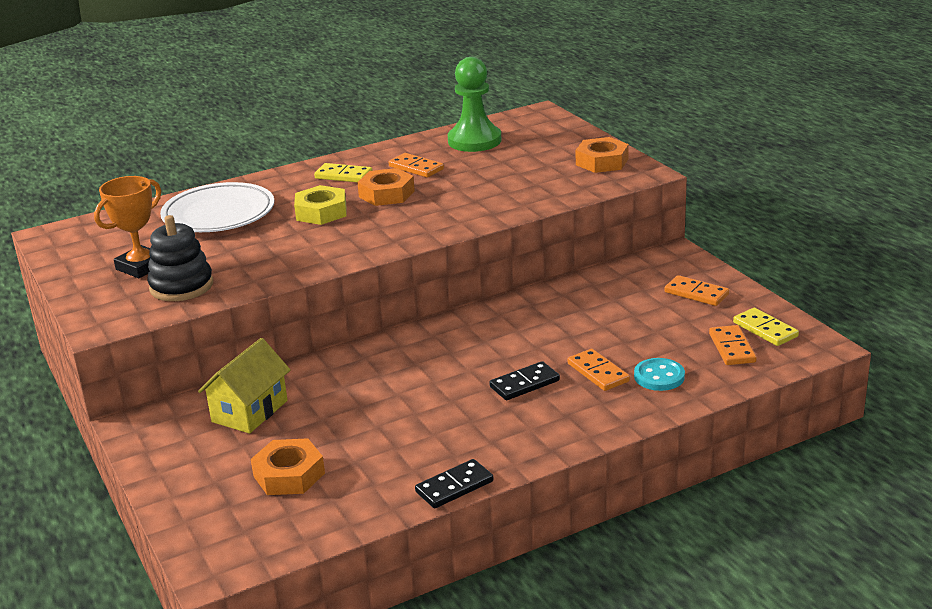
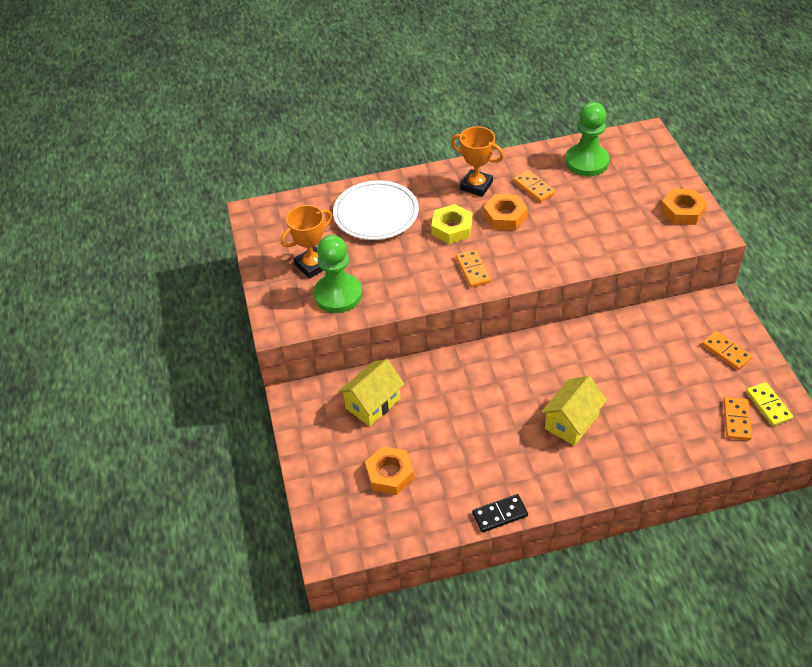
camera: 15 degrees right, 20 degrees up
black stacking toy [147,215,213,301] -> green pawn [314,235,362,313]
yellow domino [314,163,373,182] -> orange trophy [451,126,504,197]
black domino [489,361,560,400] -> yellow house [541,376,607,446]
orange domino [568,349,630,391] -> orange domino moved to [456,249,491,287]
turquoise button [634,358,685,391] -> none

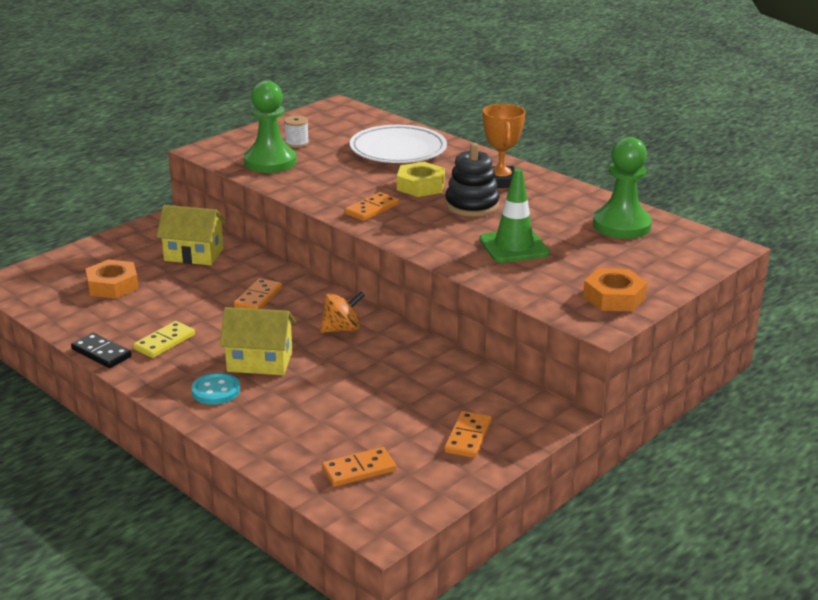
camera: 55 degrees right, 20 degrees down
orange trophy [281,205,332,279] -> white spool [284,115,309,148]
orange nut [483,194,528,230] -> black stacking toy [445,143,500,217]
orange domino [513,170,556,202] -> orange domino moved to [234,278,282,309]
yellow domino [746,382,793,426] -> yellow domino moved to [133,321,195,358]
none -> turquoise button [191,373,240,405]
none -> orange spinning top [320,292,365,333]
none -> green traffic cone [479,169,550,263]

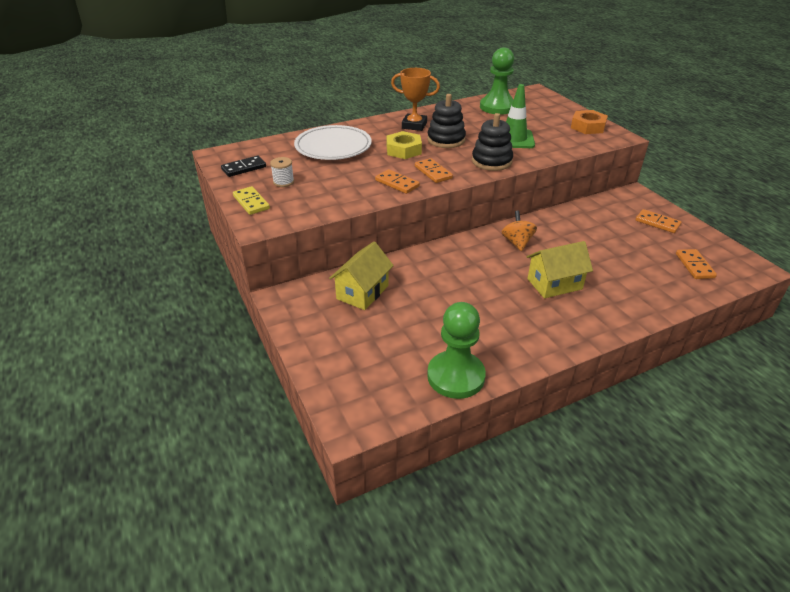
camera: 70 degrees left, 10 degrees up
black domino [71,333,132,368] -> black domino moved to [221,156,266,177]
orange nut [86,259,139,299] -> none
yellow domino [133,321,195,358] -> yellow domino moved to [233,186,270,215]
turquoise button [191,373,240,405] -> none
yellow house [220,307,295,375] -> yellow house turned 45 degrees clockwise [527,241,593,298]
orange domino [234,278,282,309] -> orange domino moved to [375,169,420,194]
green pawn [244,81,297,173] -> green pawn moved to [427,302,486,399]
none -> black stacking toy [472,113,513,171]

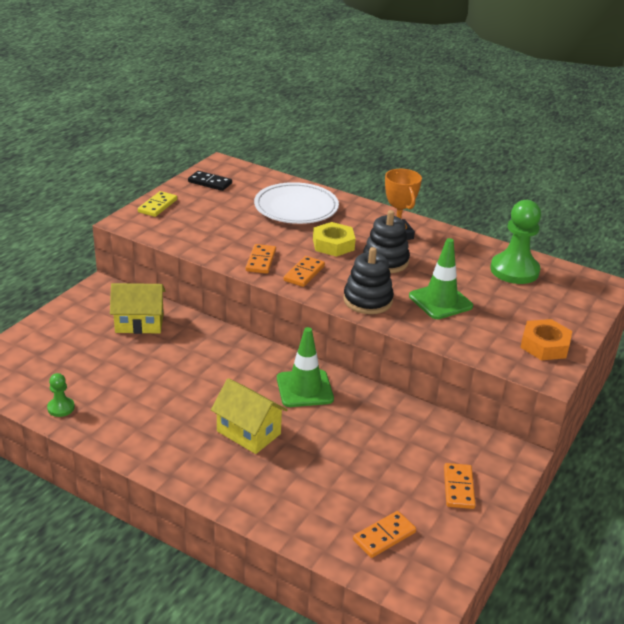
camera: 55 degrees right, 5 degrees down
white spool [270,157,294,187] -> none
green pawn [427,302,486,399] -> green pawn [47,373,75,417], size x0.48
orange spinning top [502,211,537,251] -> green traffic cone [277,327,334,407]

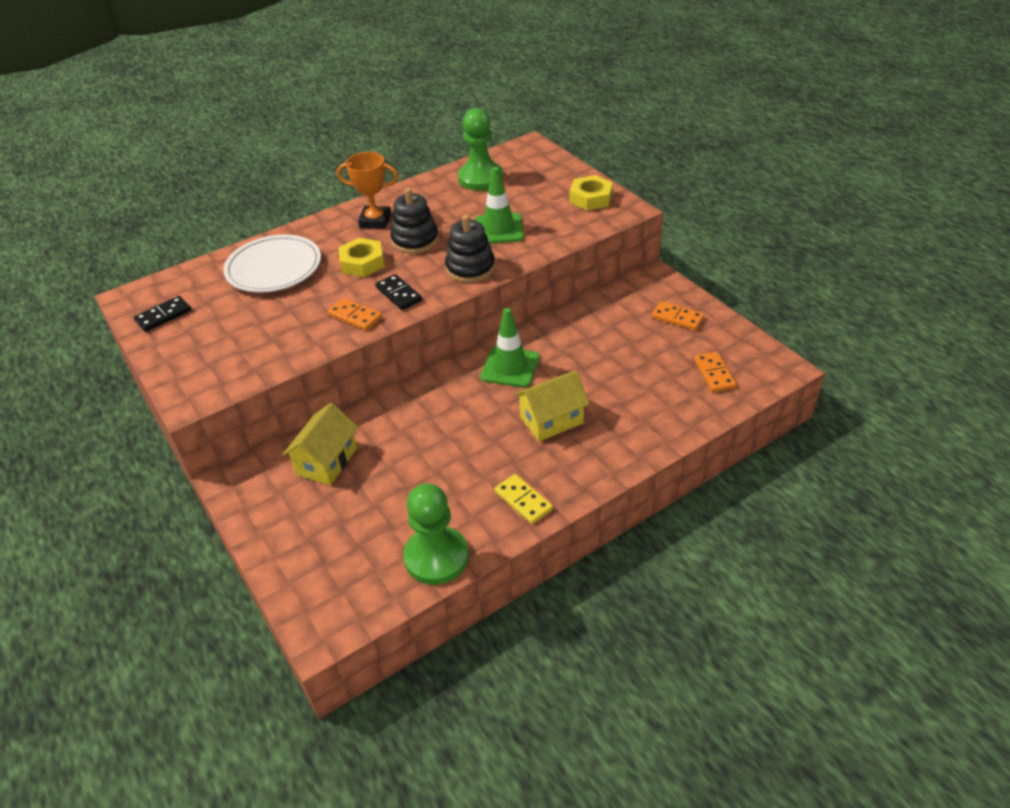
camera: 60 degrees left, 10 degrees up
green pawn [47,373,75,417] -> green pawn [403,483,469,585], size x2.10
yellow domino [138,191,177,217] -> yellow domino moved to [495,474,553,524]
orange domino [284,256,325,287] -> black domino [375,274,422,310]
orange nut [520,319,572,360] -> yellow nut [570,175,613,211]

